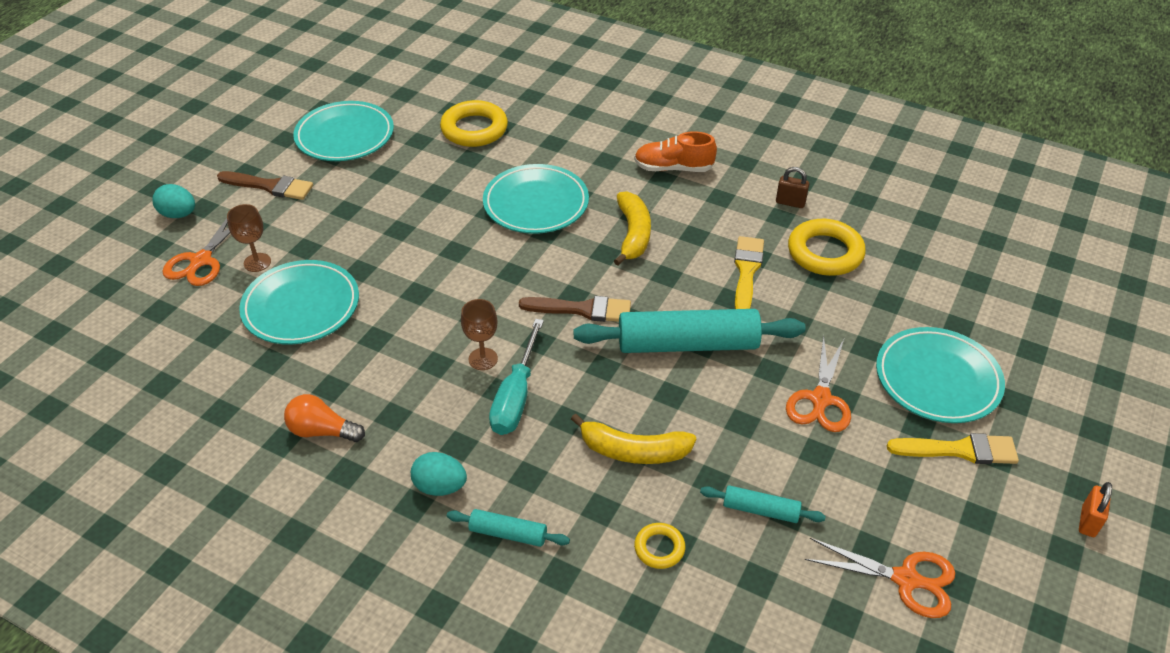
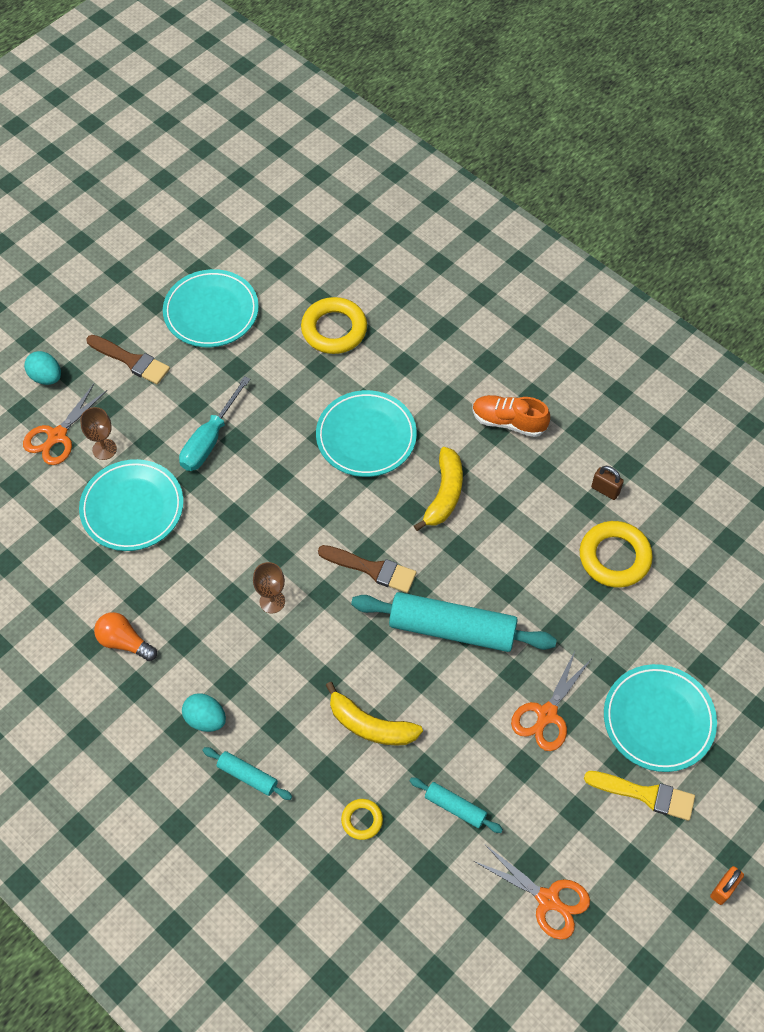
camera: 15 degrees right, 15 degrees up
turquoise screwdriver [489,319,544,435] -> turquoise screwdriver moved to [179,376,250,471]
yellow brush [734,236,764,309] -> none

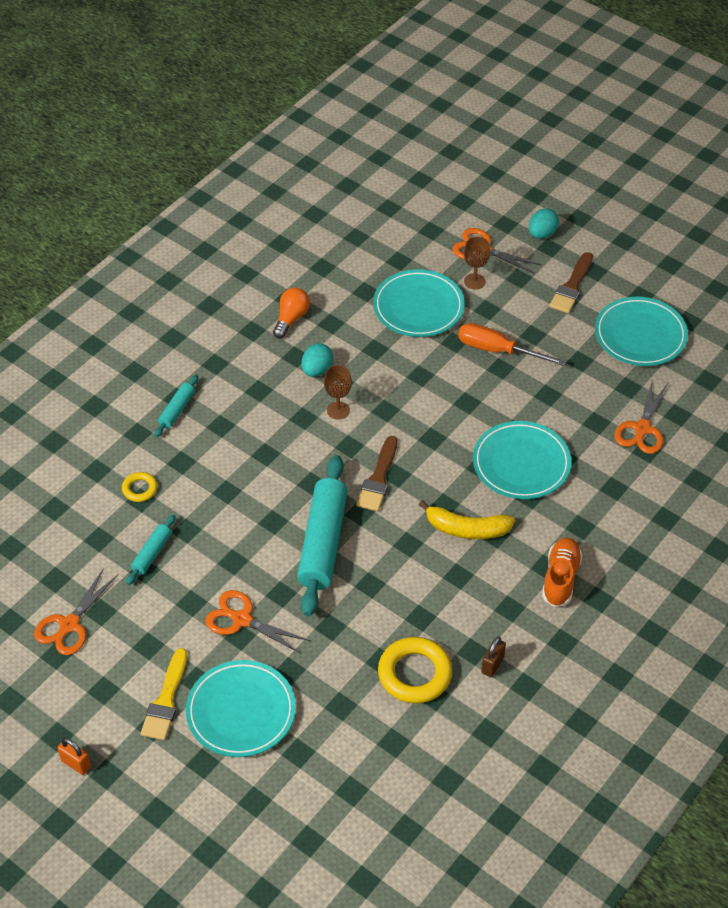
camera: 85 degrees right, 10 degrees down
turquoise screwdriver [179,376,250,471] -> orange screwdriver [458,323,566,366]
turquoise egg [182,693,226,732] -> turquoise egg moved to [301,343,333,377]
yellow ring [301,297,367,354] -> orange scissors [614,382,668,454]
yellow banana [326,682,423,745] -> none

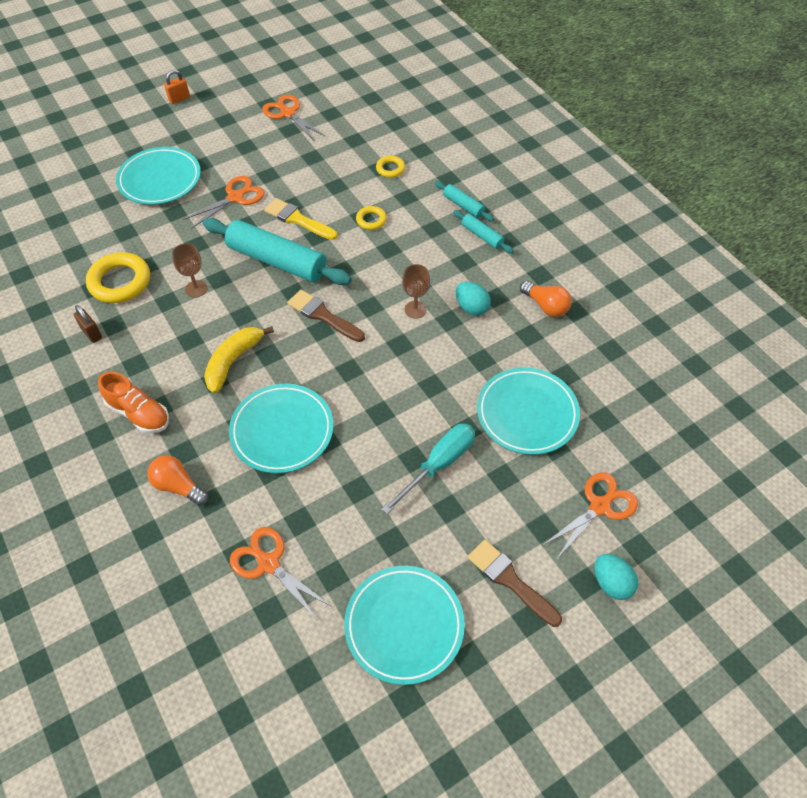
camera: 110 degrees right, 5 degrees up
turquoise rolling pin [126,515,176,585] -> turquoise rolling pin moved to [453,210,514,253]
yellow brush [141,648,187,740] -> yellow brush moved to [264,198,338,240]
orange screwdriver [458,323,566,366] -> turquoise screwdriver [381,424,475,514]
brown goblet [464,237,490,290] -> brown goblet moved to [172,243,207,298]
none -> orange light bulb [147,455,208,506]
none -> yellow ring [356,206,387,230]

